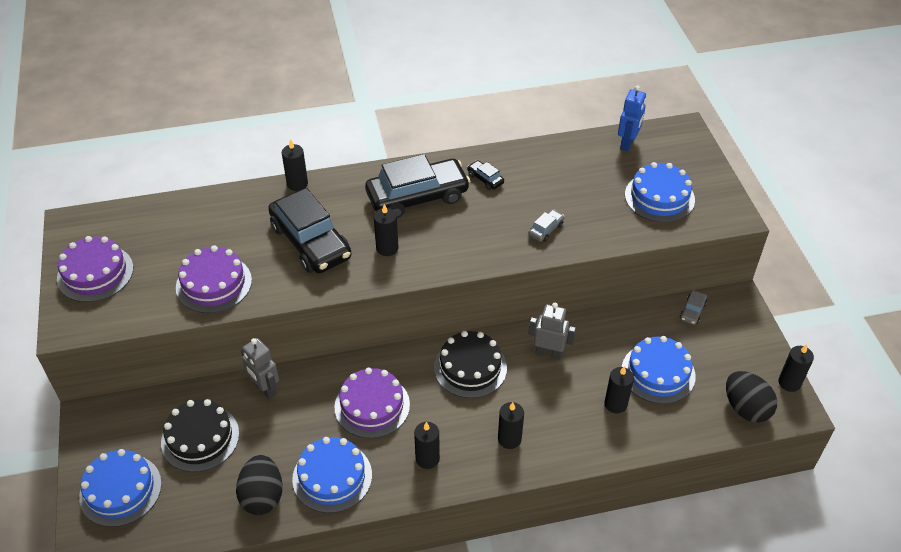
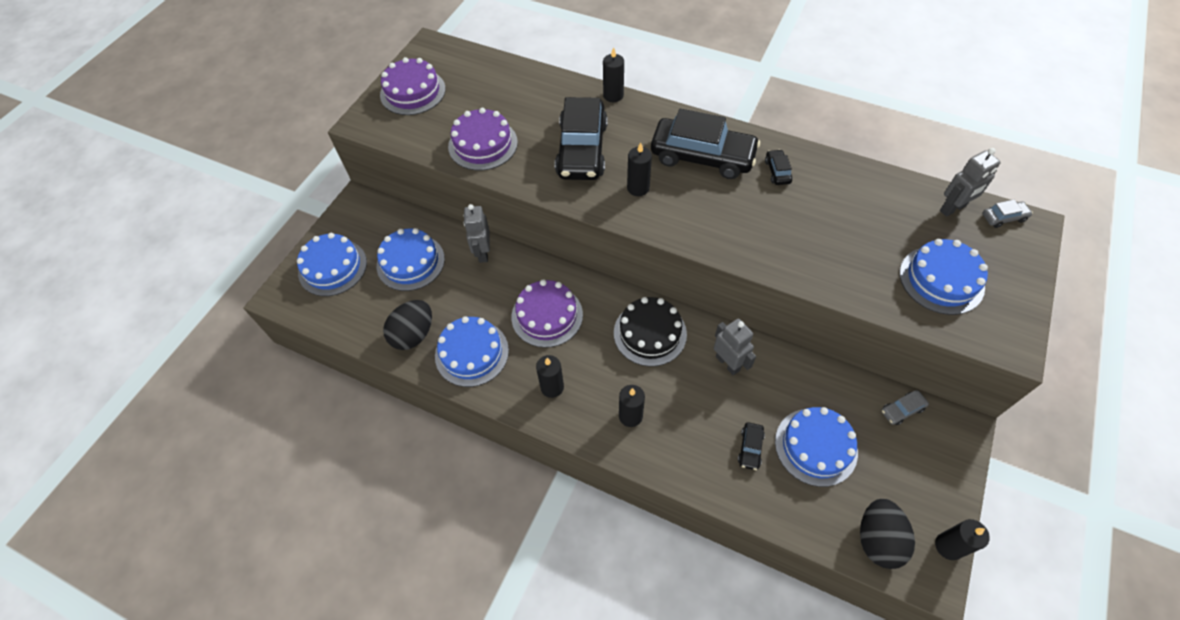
camera: 40 degrees right, 10 degrees up
black cake [161,399,239,472] -> blue cake [377,228,445,291]
grey car [528,209,564,242] -> grey car moved to [982,200,1033,228]
black candle [604,366,634,414] -> black car [738,422,765,470]
blue robot [618,85,646,151] -> grey robot [940,148,1001,217]

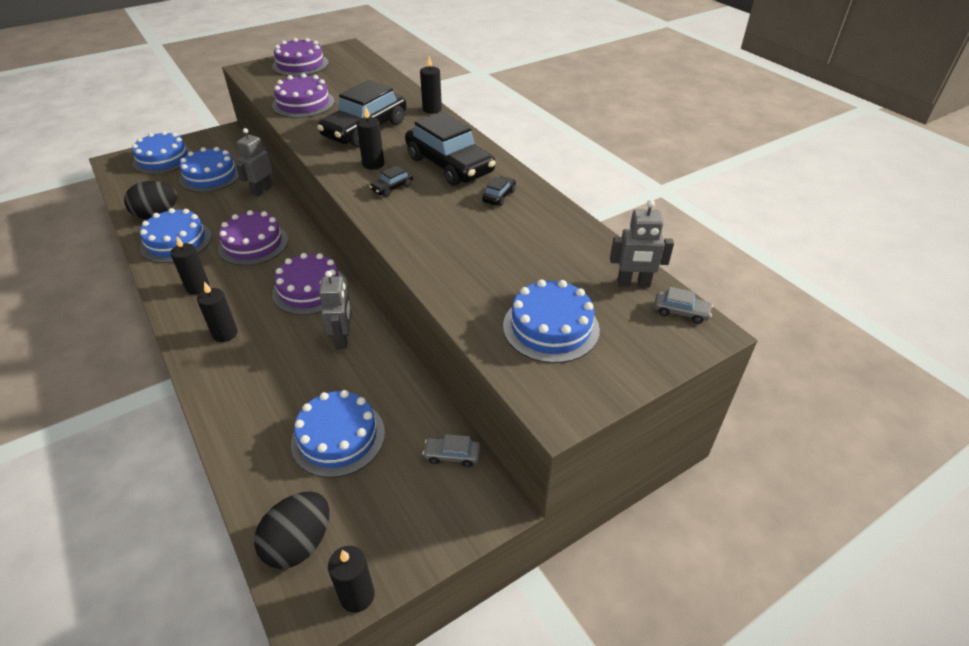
camera: 30 degrees right, 15 degrees down
black cake [614,297,687,366] -> purple cake [272,253,347,315]
black car [738,422,765,470] -> black car moved to [370,165,413,197]

